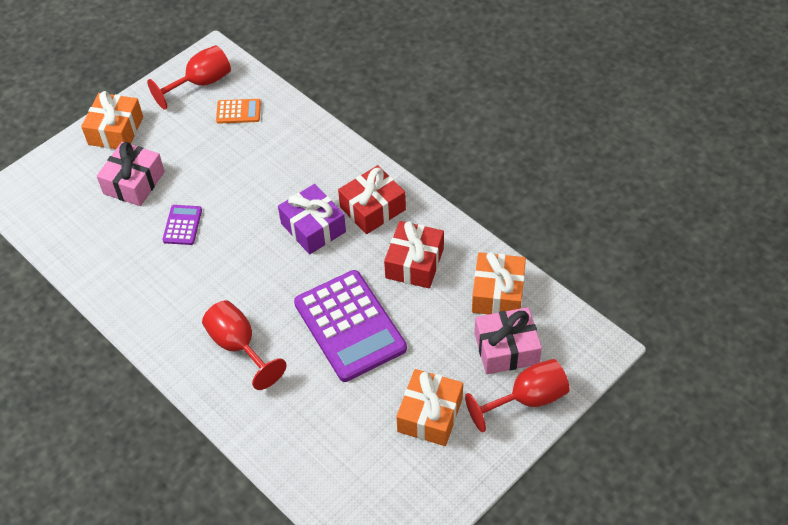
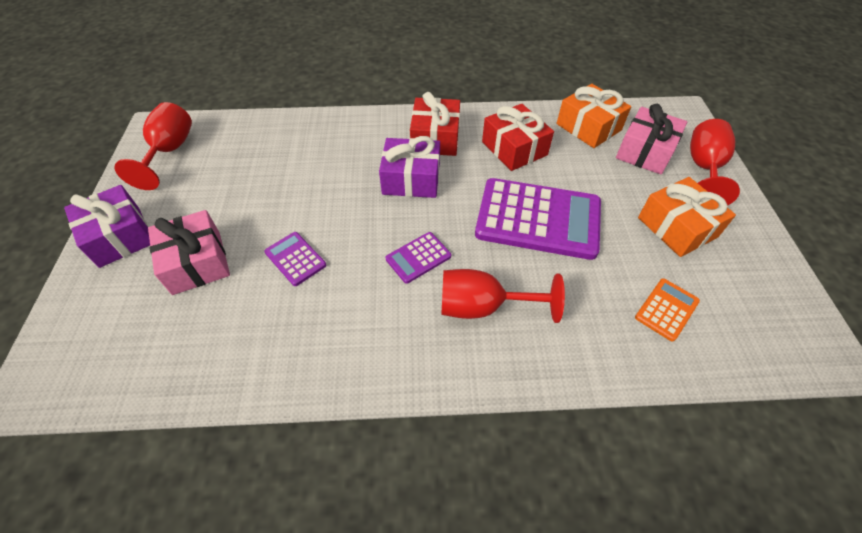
camera: 50 degrees left, 0 degrees up
orange gift [81,91,143,149] -> purple gift [64,185,150,268]
orange calculator [216,99,261,124] -> orange calculator moved to [635,278,700,342]
none -> purple calculator [386,232,451,284]

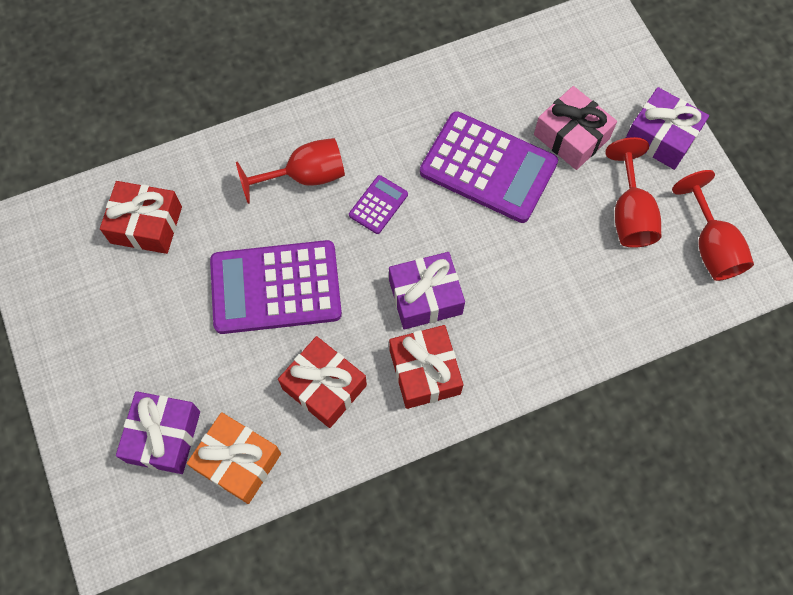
camera: 160 degrees right, 15 degrees up
purple calculator [264,232,326,286] -> purple calculator [420,111,558,223], size x2.20
pink gift [616,104,687,175] -> purple gift [116,391,200,474]
orange calculator [635,278,700,342] -> red gift [100,181,182,254]
orange gift [638,177,736,257] -> none
red goblet [690,119,740,205] -> red goblet moved to [605,137,661,248]

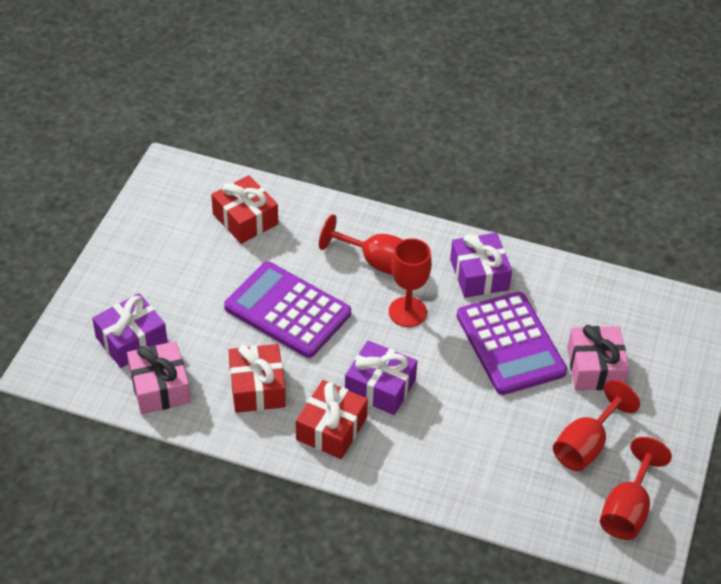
camera: 40 degrees right, 20 degrees down
orange gift [187,412,281,504] -> pink gift [127,341,191,414]
purple calculator [349,175,408,234] -> red goblet [389,238,432,327]
purple gift [626,87,709,170] -> purple gift moved to [450,233,512,298]

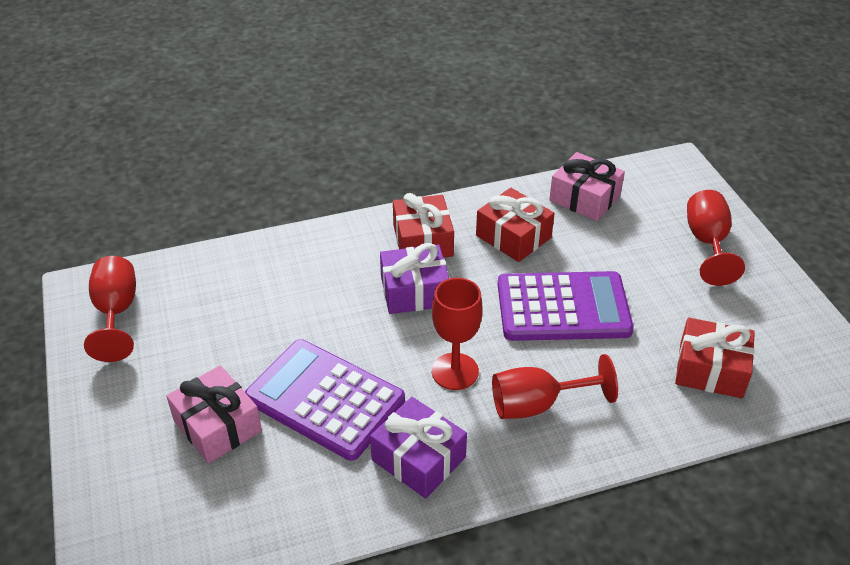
camera: 145 degrees right, 5 degrees down
purple gift [92,293,168,368] -> none
red goblet [553,380,640,471] -> red goblet moved to [687,190,745,286]

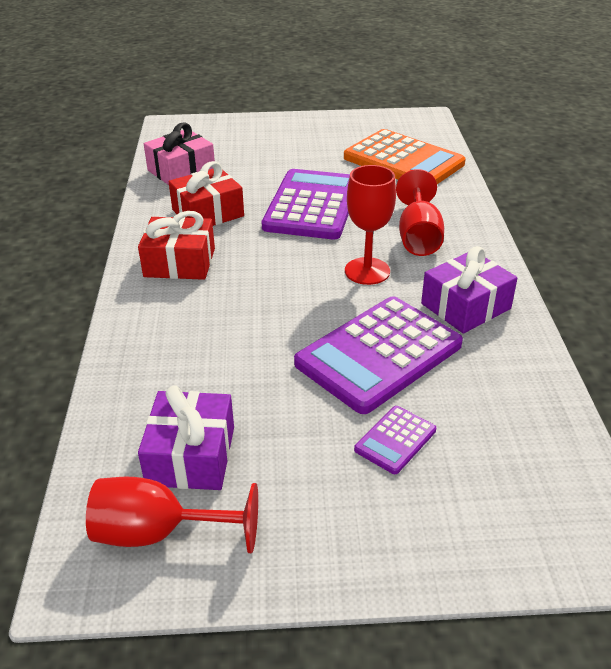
camera: 75 degrees left, 5 degrees down
pink gift [166,365,262,463] -> purple calculator [354,406,436,474]
purple gift [380,243,449,314] -> purple gift moved to [138,385,234,490]
red gift [675,318,755,398] -> orange calculator [344,129,466,184]
red goblet [687,190,745,286] -> none

